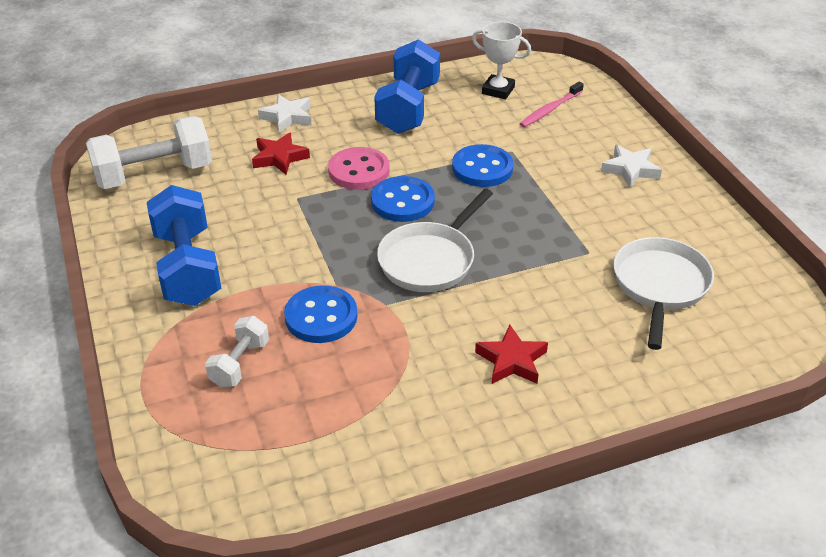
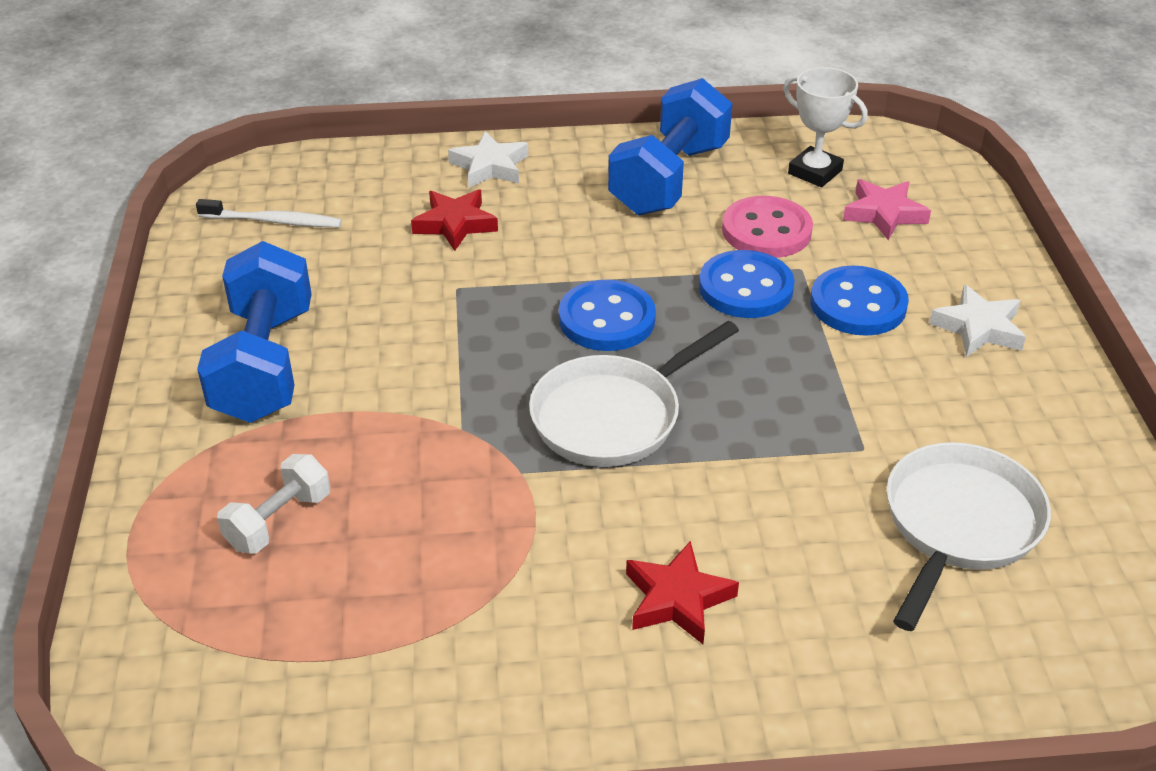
camera: 15 degrees right, 0 degrees up
white dumbbell [86,116,212,189] -> white toothbrush [196,199,342,227]
blue button [284,285,358,343] -> blue button moved to [810,265,909,336]
pink button [328,147,390,190] -> pink button moved to [722,196,813,258]
pink toothbrush [520,82,584,127] -> pink star [843,179,931,240]

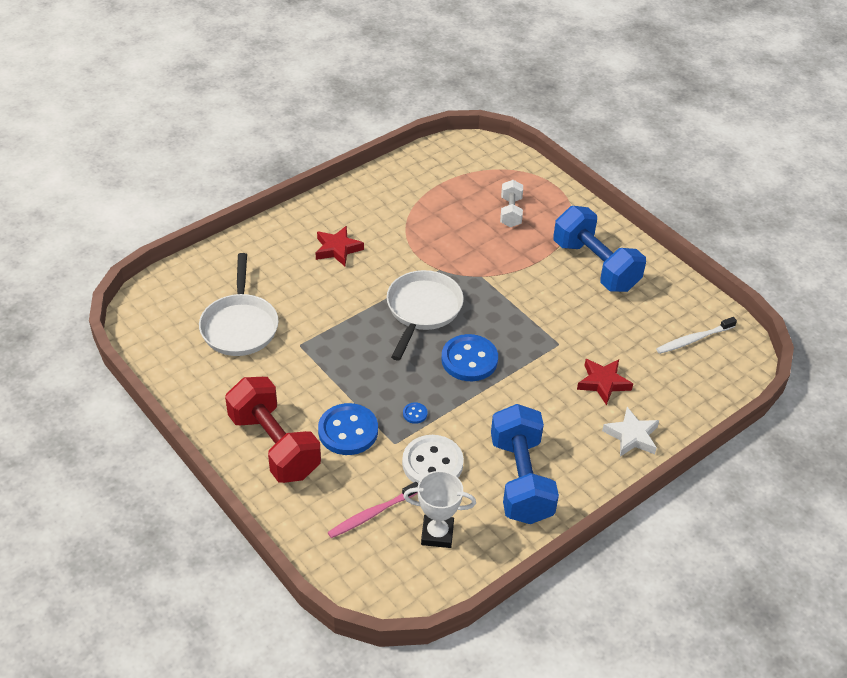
camera: 145 degrees right, 5 degrees up
blue button [699,250,795,318] -> blue button [403,402,428,424], size x0.42
pink button [722,196,813,258] -> white button [402,435,464,484]
pink star [843,179,931,240] -> pink toothbrush [328,482,418,538]
white star [929,285,1026,357] -> red dumbbell [225,377,321,483]

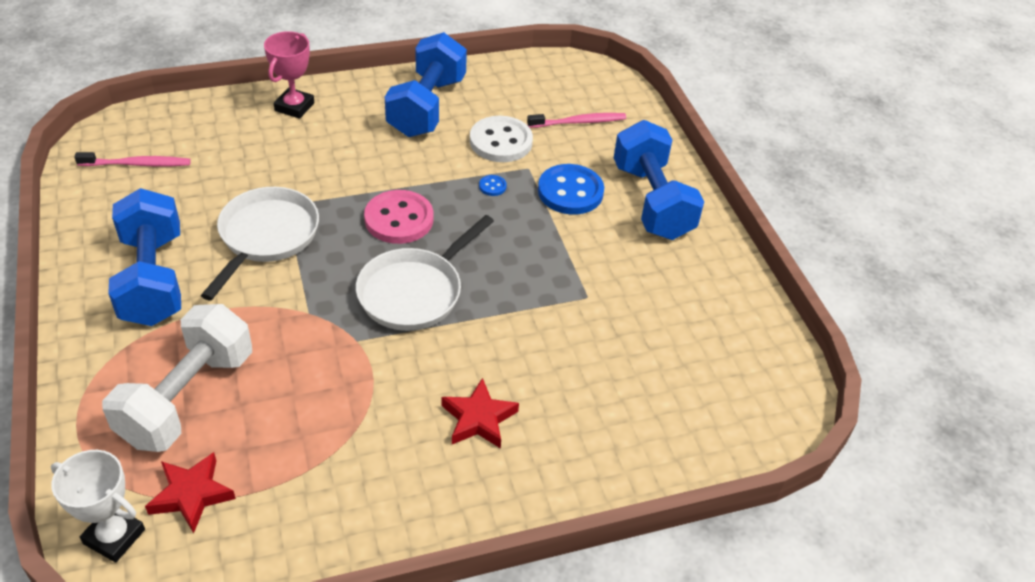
camera: 160 degrees left, 0 degrees up
white pan [199,253,279,356] -> white pan moved to [201,187,319,300]
red dumbbell [225,377,321,483] -> blue dumbbell [614,120,704,240]
white trophy [403,471,476,548] -> white trophy moved to [51,450,145,563]
blue button [441,334,498,381] -> pink button [364,190,433,244]
white dumbbell [500,180,523,227] -> white dumbbell [102,304,252,452], size x1.88
red star [577,359,633,405] -> red star moved to [145,452,236,533]
white star [602,407,659,457] -> pink trophy [264,31,314,119]
white toothbrush [656,317,737,354] -> pink toothbrush [74,152,191,167]

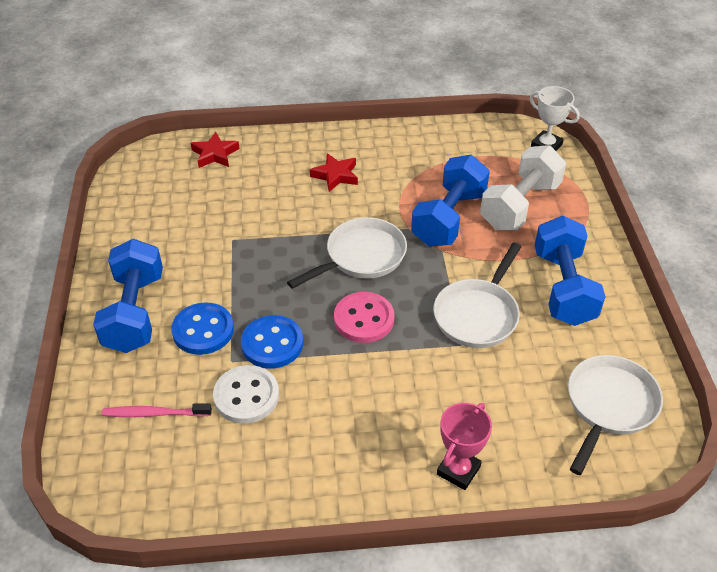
camera: 165 degrees left, 0 degrees up
pink toothbrush [74,152,191,167] -> white pan [568,355,663,475]
red star [145,452,236,533] -> red star moved to [191,132,240,168]
blue dumbbell [385,32,467,137] -> blue dumbbell moved to [411,155,490,247]
blue button [479,175,507,196] -> blue button [241,315,303,369], size x2.40

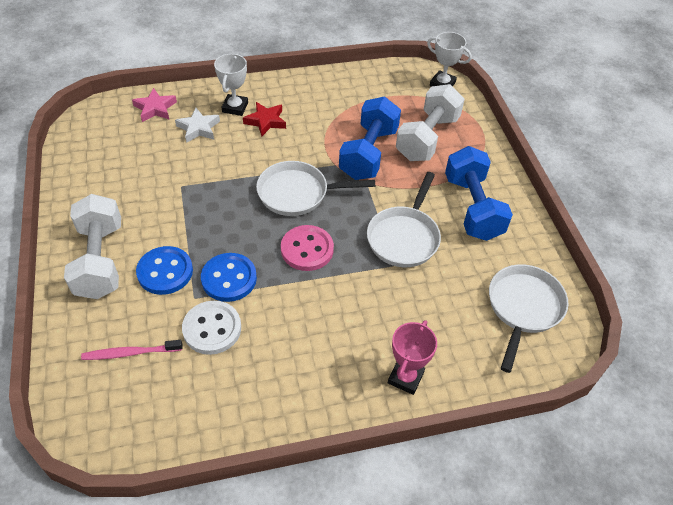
camera: 10 degrees left, 5 degrees up
blue dumbbell [93,239,163,353] -> white dumbbell [64,194,121,299]
red star [191,132,240,168] -> pink star [132,88,177,122]
white pan [287,217,407,289] -> white pan turned 135 degrees counterclockwise [256,161,375,216]
none -> white star [175,108,220,143]
none -> white trophy [214,54,248,116]

